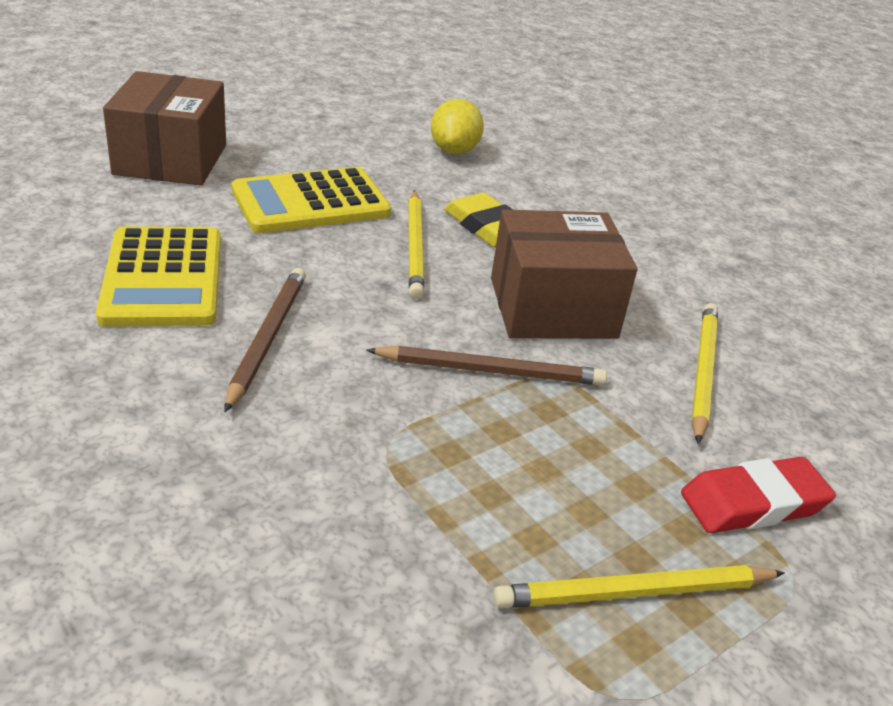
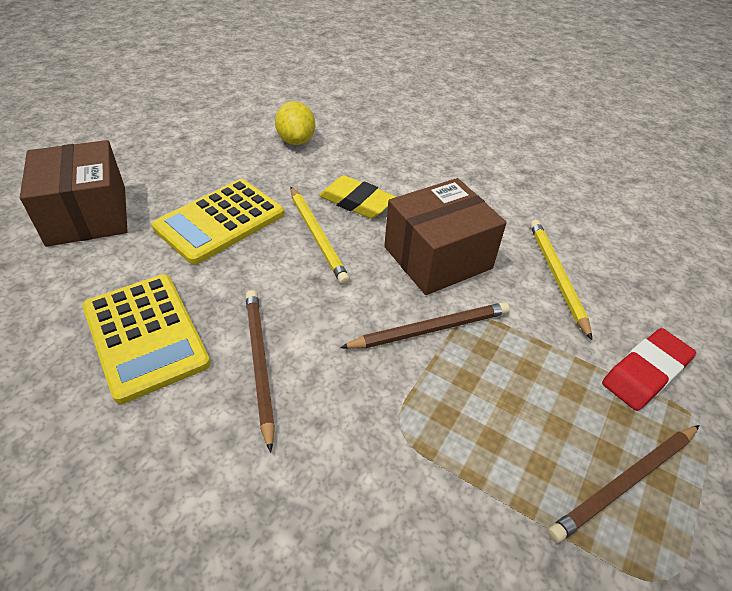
camera: 20 degrees left, 10 degrees up
yellow pencil [494,565,785,608] -> brown pencil [547,425,700,543]

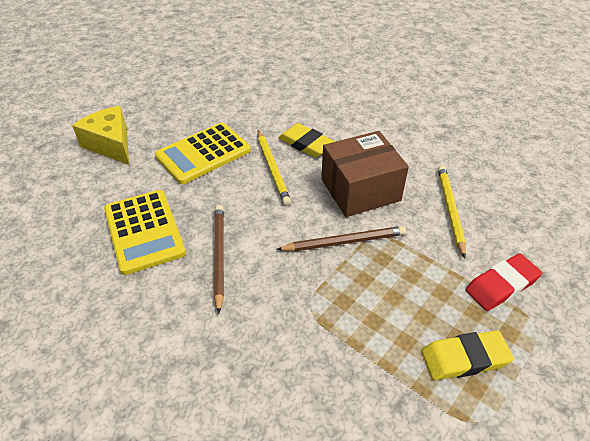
camera: 10 degrees right, 0 degrees up
brown box [20,140,127,247] -> yellow cheese [72,106,129,165]
yellow lemon [275,101,315,145] -> none
brown pencil [547,425,700,543] -> yellow eraser [421,330,514,380]

